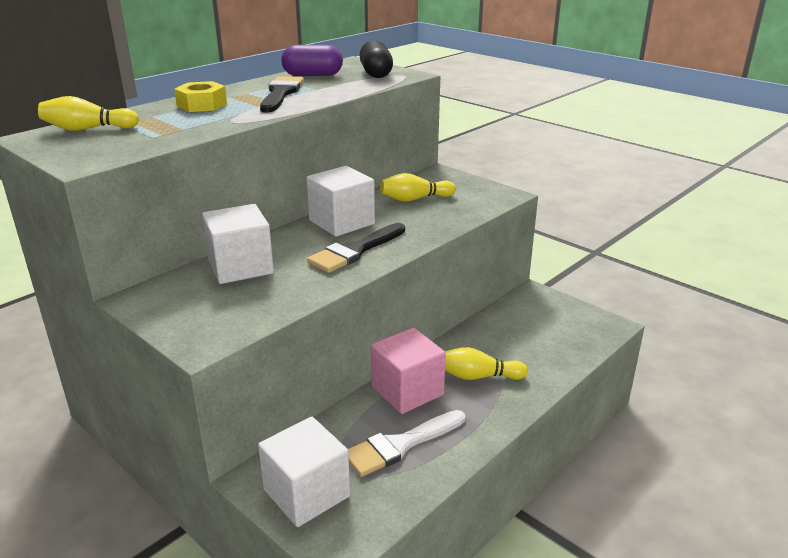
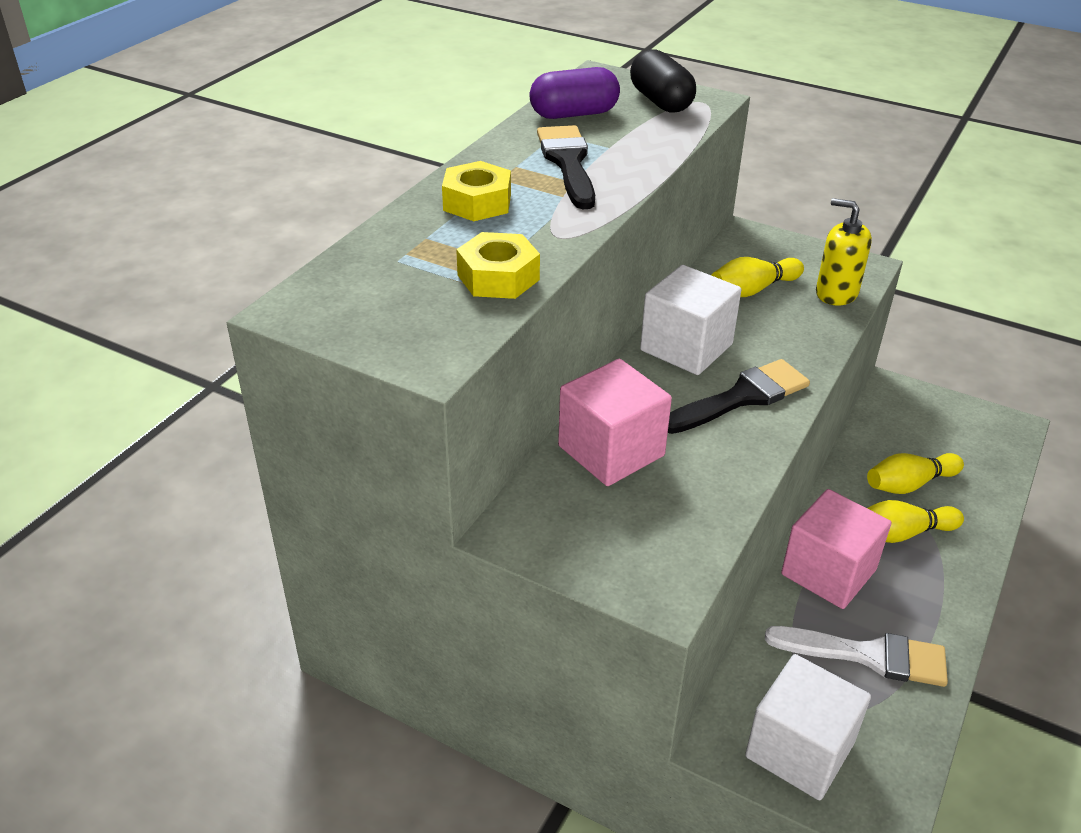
camera: 15 degrees left, 10 degrees up
yellow bowling pin [38,96,139,131] -> yellow bowling pin moved to [867,453,964,494]
white cube [202,204,274,284] -> pink cube [558,359,672,486]
black brush [307,223,405,273] -> black brush turned 150 degrees counterclockwise [668,359,810,434]
white brush [348,410,465,477] -> white brush turned 120 degrees counterclockwise [765,626,948,687]
none -> yellow nut [456,232,540,299]
none -> yellow soap dispenser [816,198,872,306]

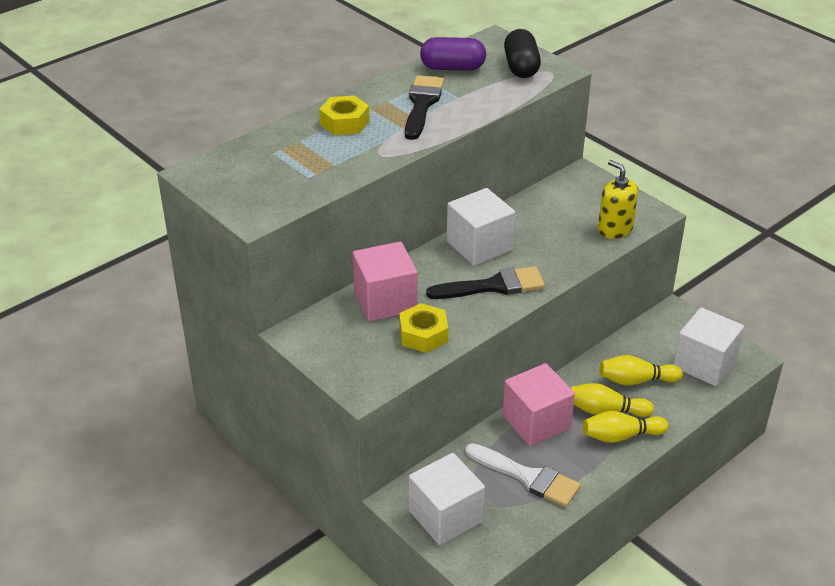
camera: 20 degrees right, 0 degrees up
yellow nut [456,232,540,299] -> yellow nut moved to [399,303,448,353]
yellow bowling pin [711,257,804,297] -> yellow bowling pin moved to [583,411,669,443]
none -> white cube [673,308,744,386]

